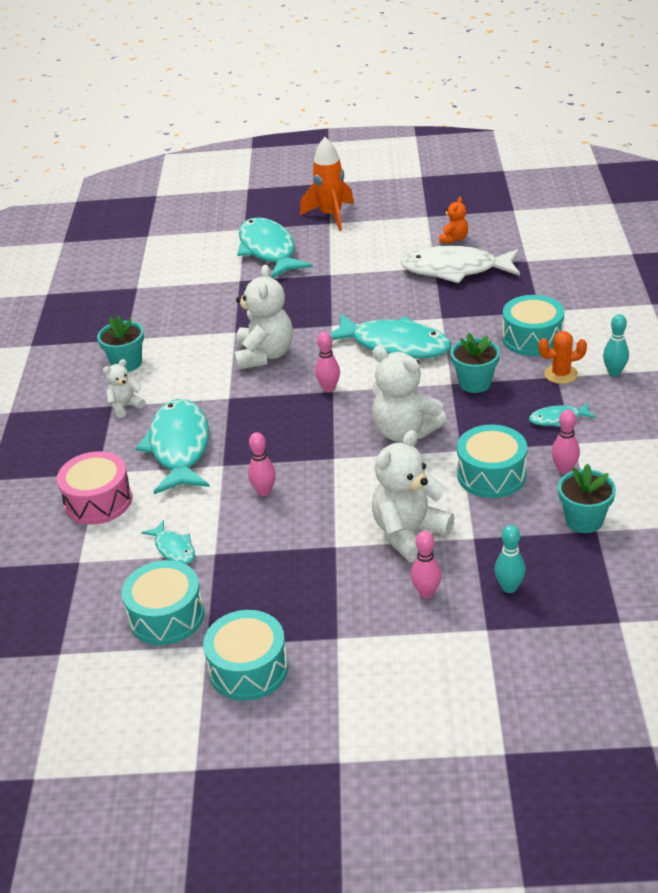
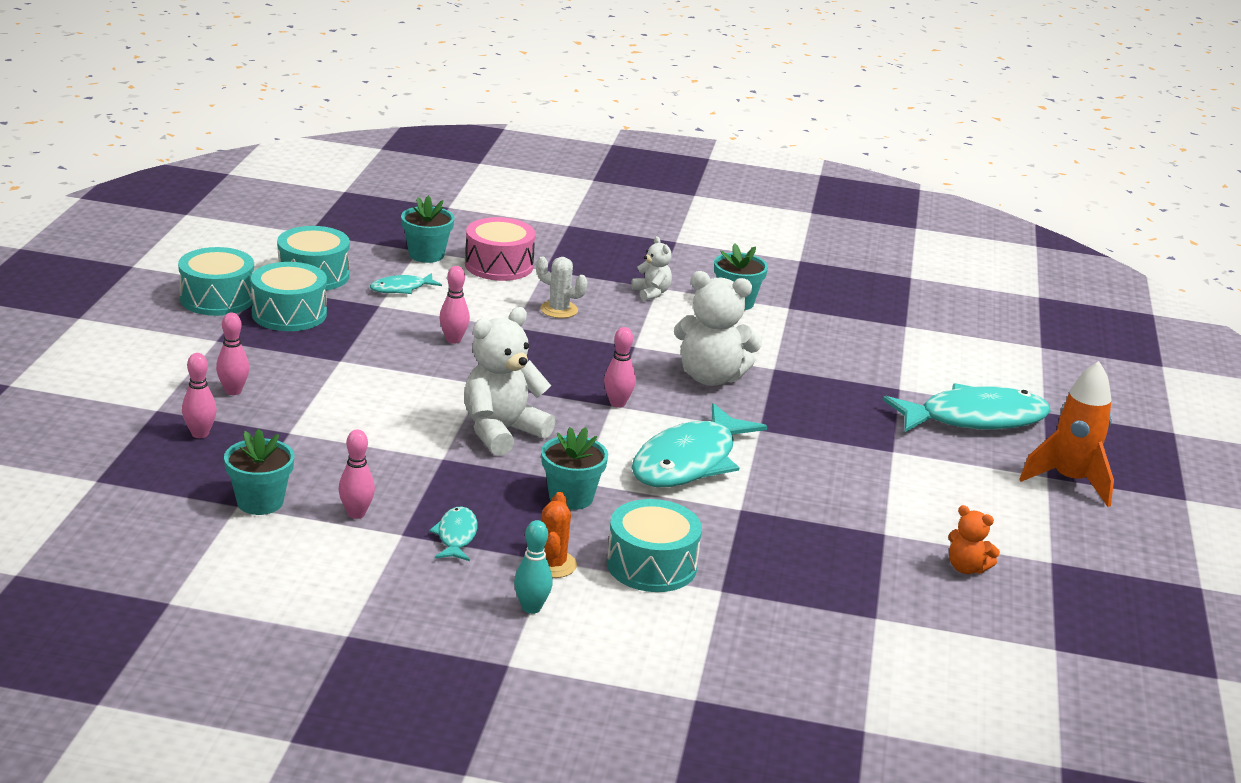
camera: 95 degrees right, 10 degrees down
turquoise fish [136,399,210,494] -> white cactus [536,257,588,318]
white teddy bear [372,430,454,563] -> none
white fish [400,245,520,283] -> none
turquoise drum [457,425,527,498] -> turquoise drum moved to [251,262,327,331]
turquoise bowling pin [495,525,526,593] -> pink bowling pin [182,353,217,438]
none -> turquoise flower pot [401,196,454,263]

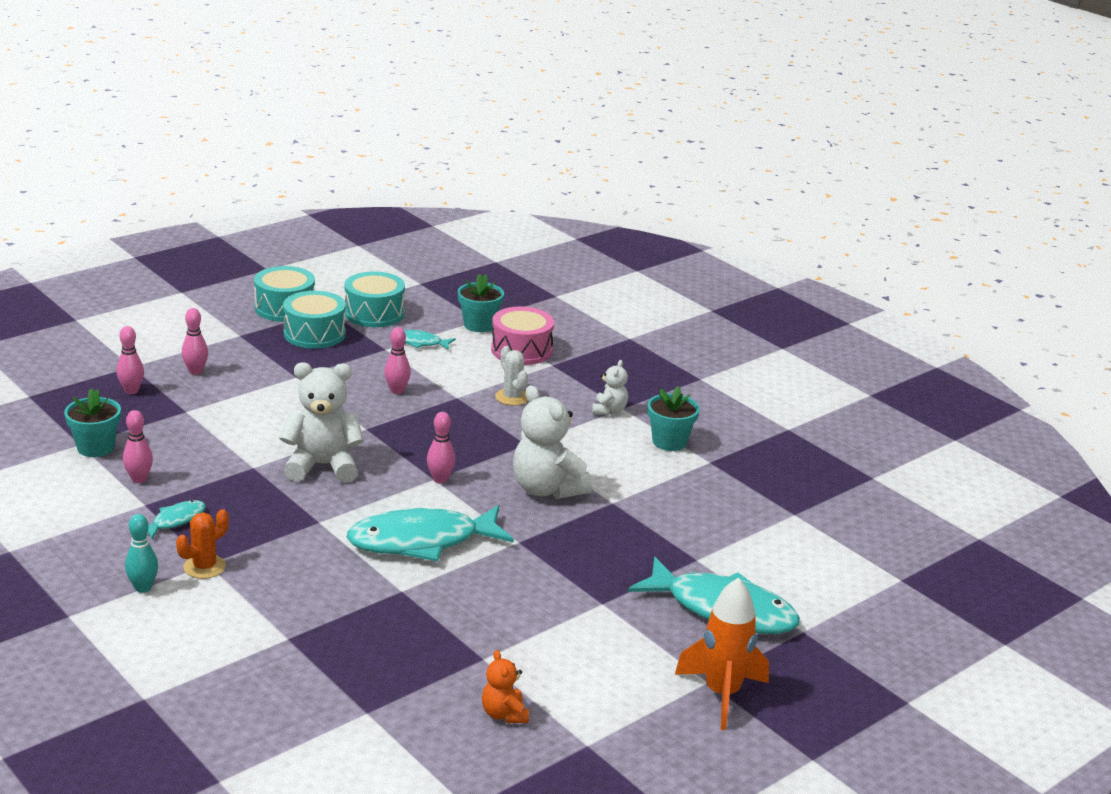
camera: 40 degrees right, 0 degrees up
turquoise flower pot [541,427,608,510] -> none
turquoise drum [607,499,702,592] -> none

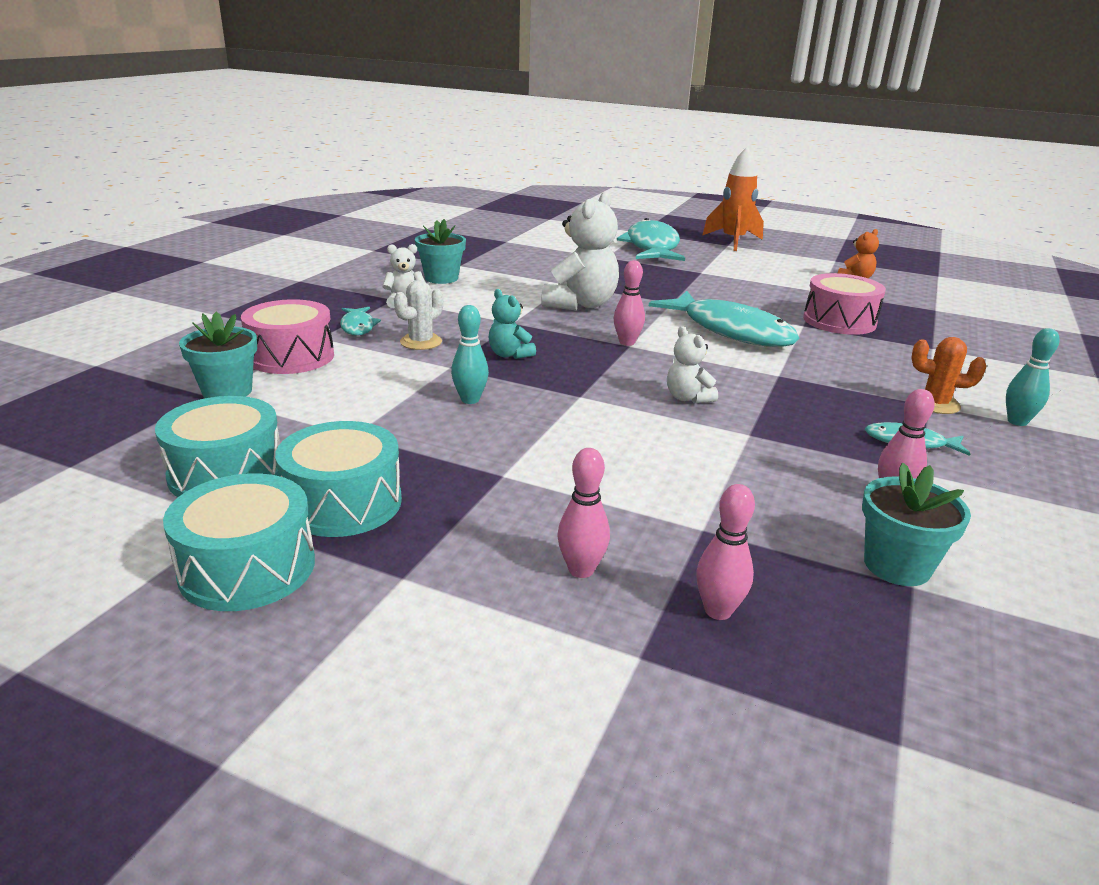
camera: 115 degrees left, 0 degrees up
white teddy bear [279,362,364,483] -> white teddy bear [667,326,718,403], size x0.52
pink bowling pin [384,327,411,394] -> turquoise bowling pin [451,305,489,404]
turquoise fish [404,330,456,350] -> turquoise fish moved to [340,307,381,336]
none -> turquoise teddy bear [489,289,536,359]
none -> pink drum [803,273,886,335]

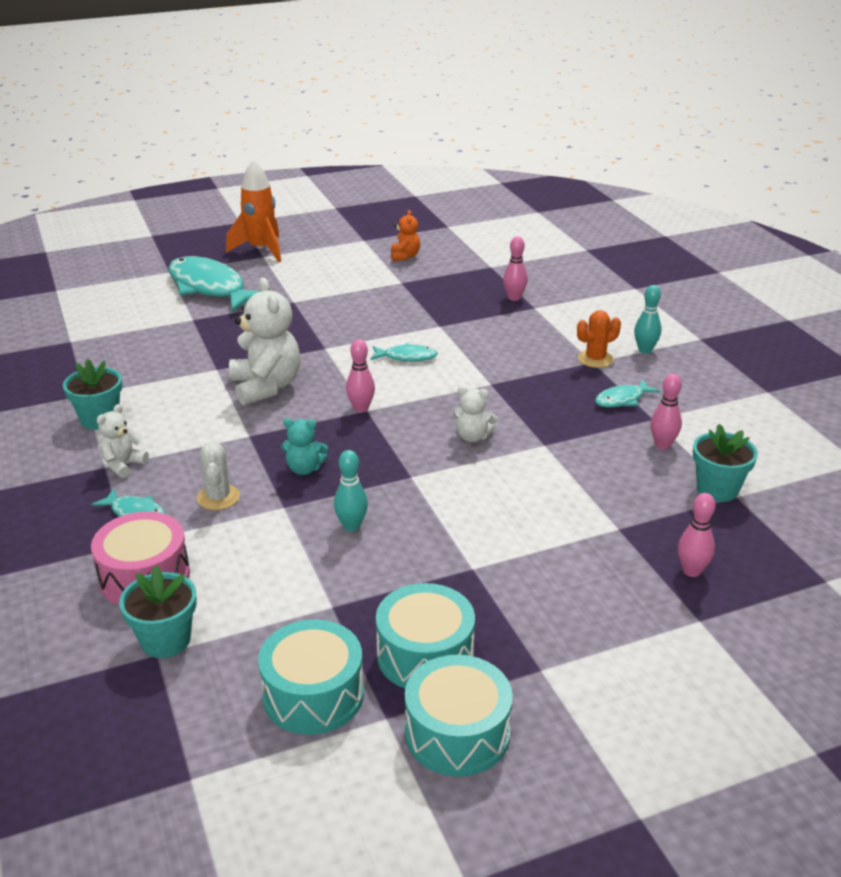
camera: 45 degrees left, 5 degrees up
pink bowling pin [558,448,610,578] -> pink bowling pin moved to [503,237,528,301]
turquoise fish [649,291,800,347] -> turquoise fish [371,343,438,362], size x0.46
pink drum [803,273,886,335] -> none

